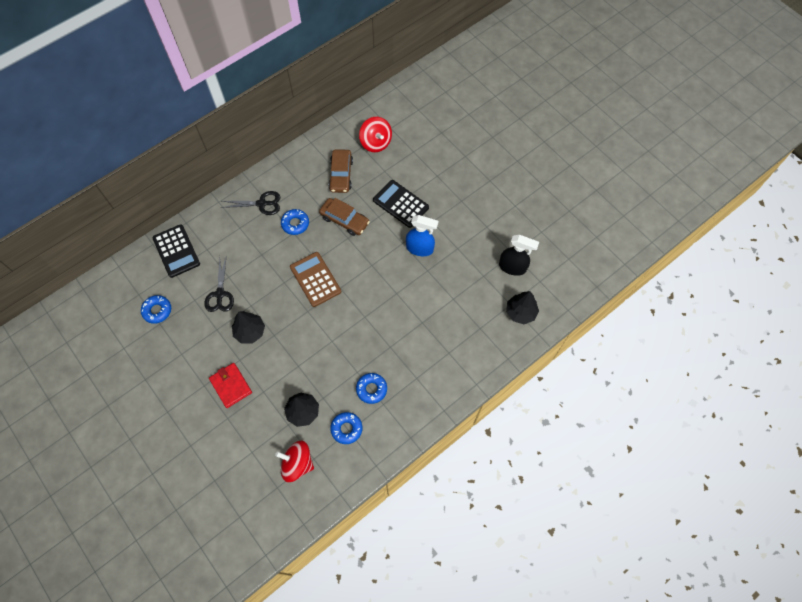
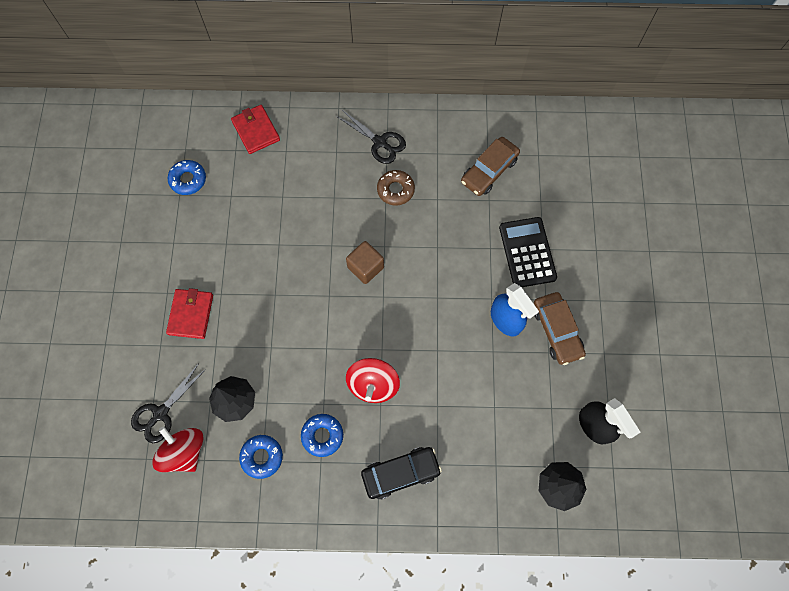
camera: 40 degrees right, 5 degrees up
black calculator [152,224,200,278] -> red wallet [231,105,280,154]
black scissors [204,255,234,312] -> black scissors moved to [131,363,206,443]
black tree [232,311,265,344] -> none
blue donut [281,209,309,235] -> brown donut [377,170,415,206]
brown calculator [290,252,341,307] -> brown cube [346,241,384,284]
brown car [319,198,370,236] -> brown car moved to [534,292,586,365]
red spinning top [359,117,392,152] -> red spinning top moved to [346,358,400,403]
none -> black car [361,447,442,499]

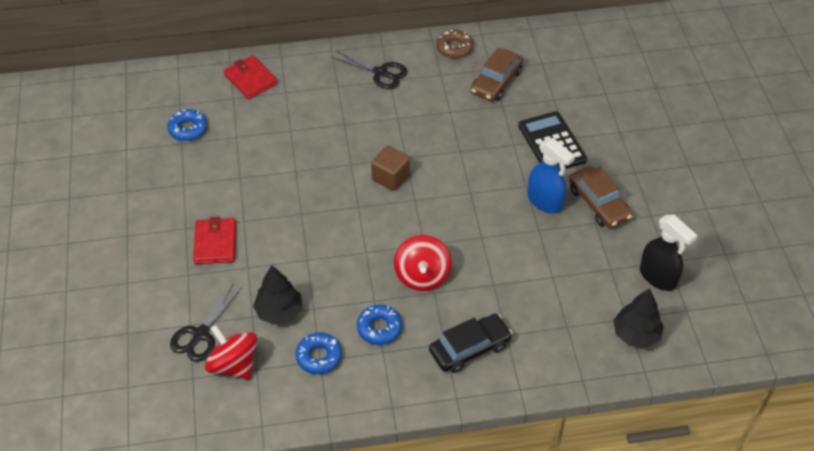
camera: 10 degrees left, 20 degrees down
brown donut [377,170,415,206] -> brown donut moved to [436,30,474,59]

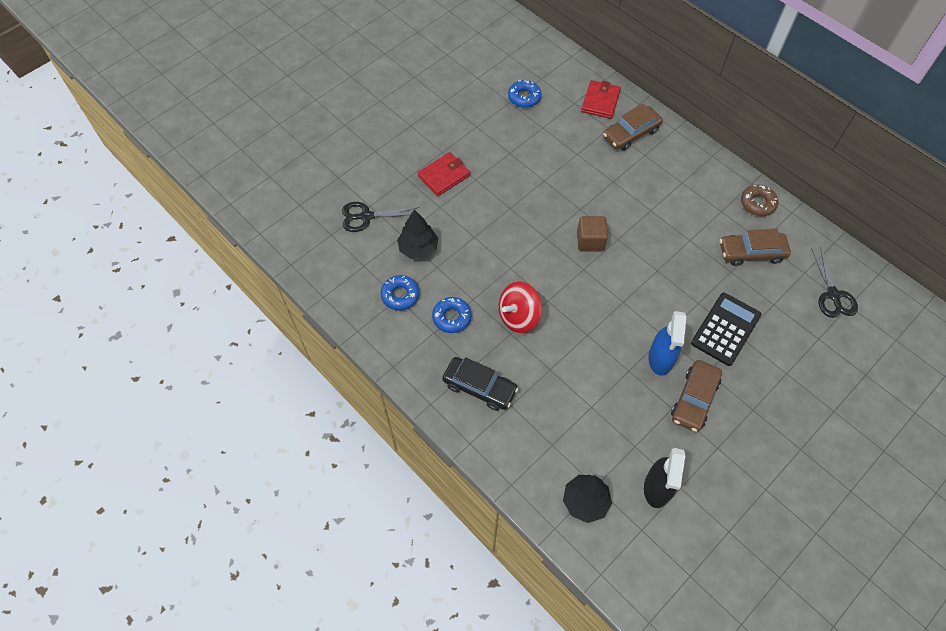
camera: 55 degrees right, 10 degrees up
red spinning top [205,325,257,380] -> none
black scissors [331,50,408,89] -> black scissors moved to [811,246,858,318]
none -> brown car [603,104,663,151]

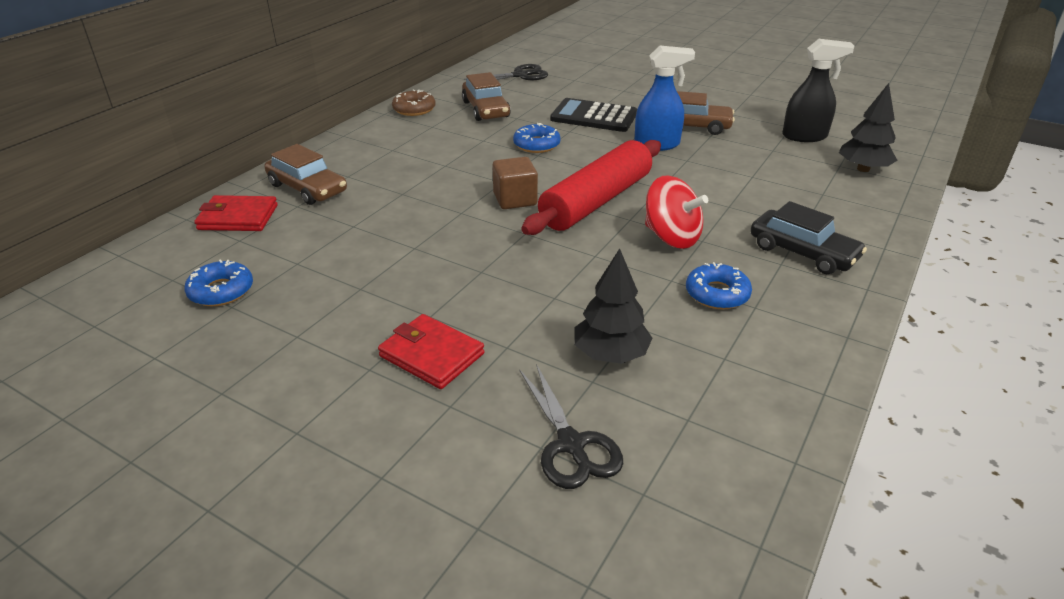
camera: 105 degrees left, 25 degrees down
blue donut [381,275,420,311] -> blue donut moved to [513,123,561,153]
black car [442,357,519,411] -> black car turned 120 degrees clockwise [750,201,867,274]
none -> red rolling pin [521,140,661,235]

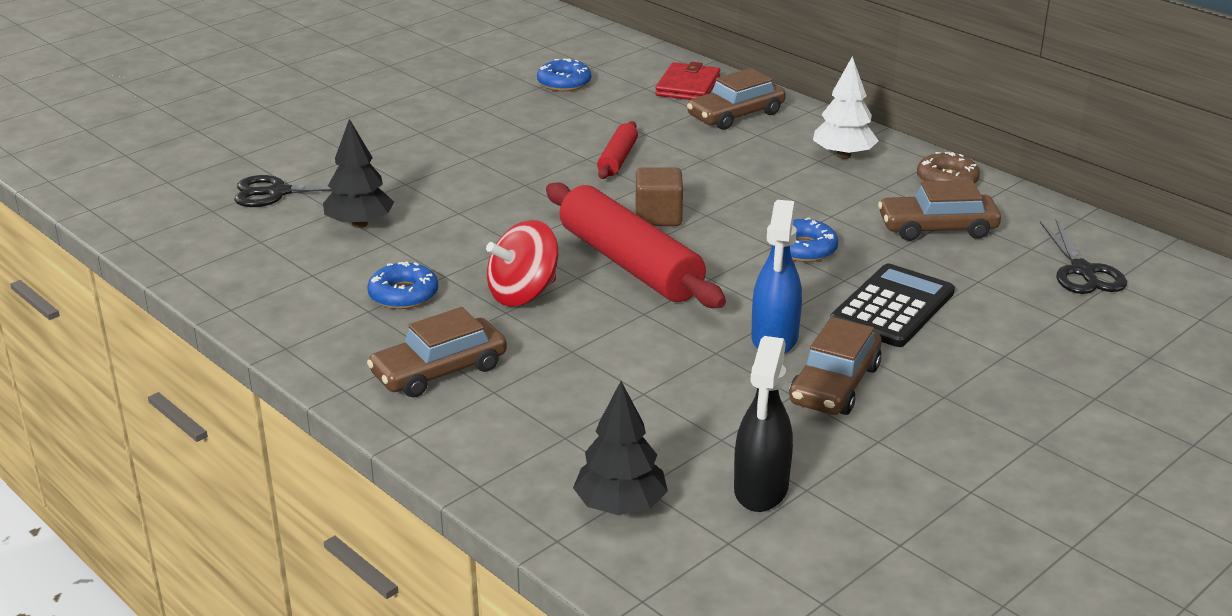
camera: 105 degrees right, 5 degrees down
red wallet [378,314,484,389] -> none
black car [750,201,867,274] -> brown car [367,307,507,397]
none -> red rolling pin [597,121,638,179]
none -> white tree [813,56,879,159]

